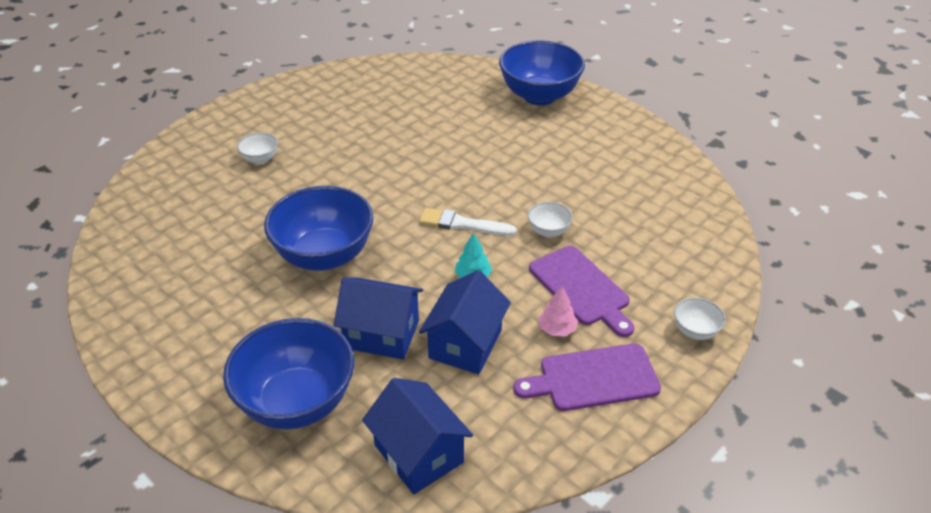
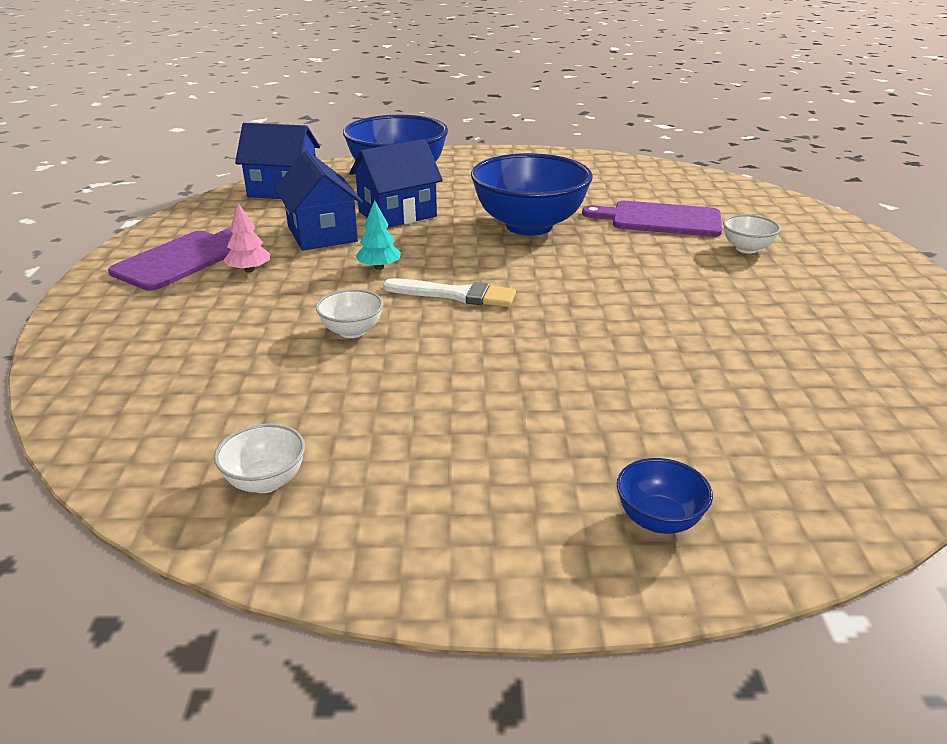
camera: 135 degrees right, 10 degrees down
white brush [419,208,517,236] -> white brush turned 45 degrees clockwise [383,278,516,307]
blue bowl [499,41,585,105] -> blue bowl [617,458,713,534], size x0.44
purple cutting board [529,246,634,337] -> purple cutting board moved to [582,201,722,237]
white bowl [674,297,726,340] -> white bowl moved to [214,424,305,493]

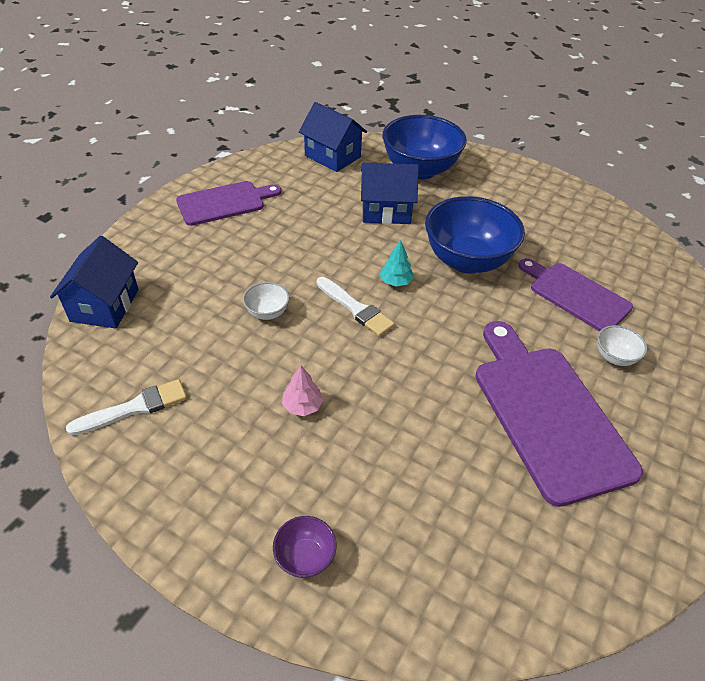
camera: 30 degrees right, 15 degrees up
white bowl [214,424,305,493] -> white brush [66,379,187,436]
pink tree [224,203,270,272] -> pink tree moved to [282,366,323,416]
blue house [275,151,363,251] -> blue house moved to [50,236,139,329]
turquoise tree [355,200,401,270] -> turquoise tree moved to [380,240,414,287]
blue bowl [617,458,713,534] -> purple bowl [273,516,336,578]
none -> purple cutting board [475,321,643,507]

